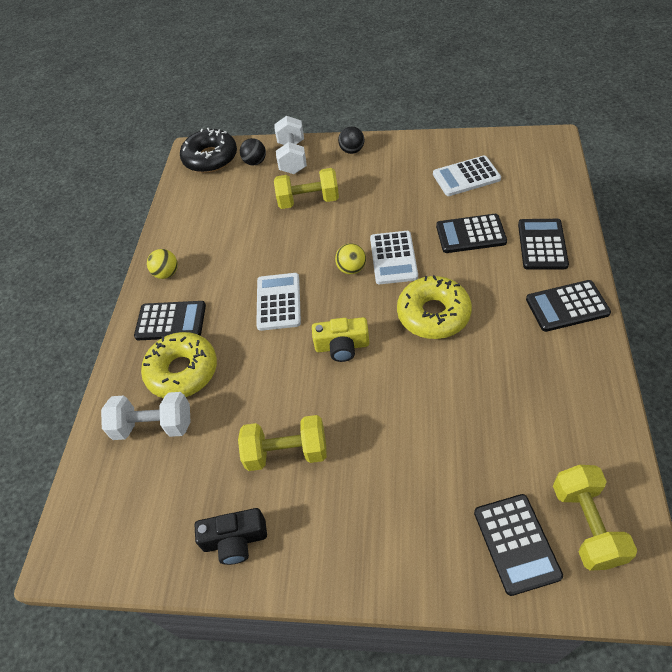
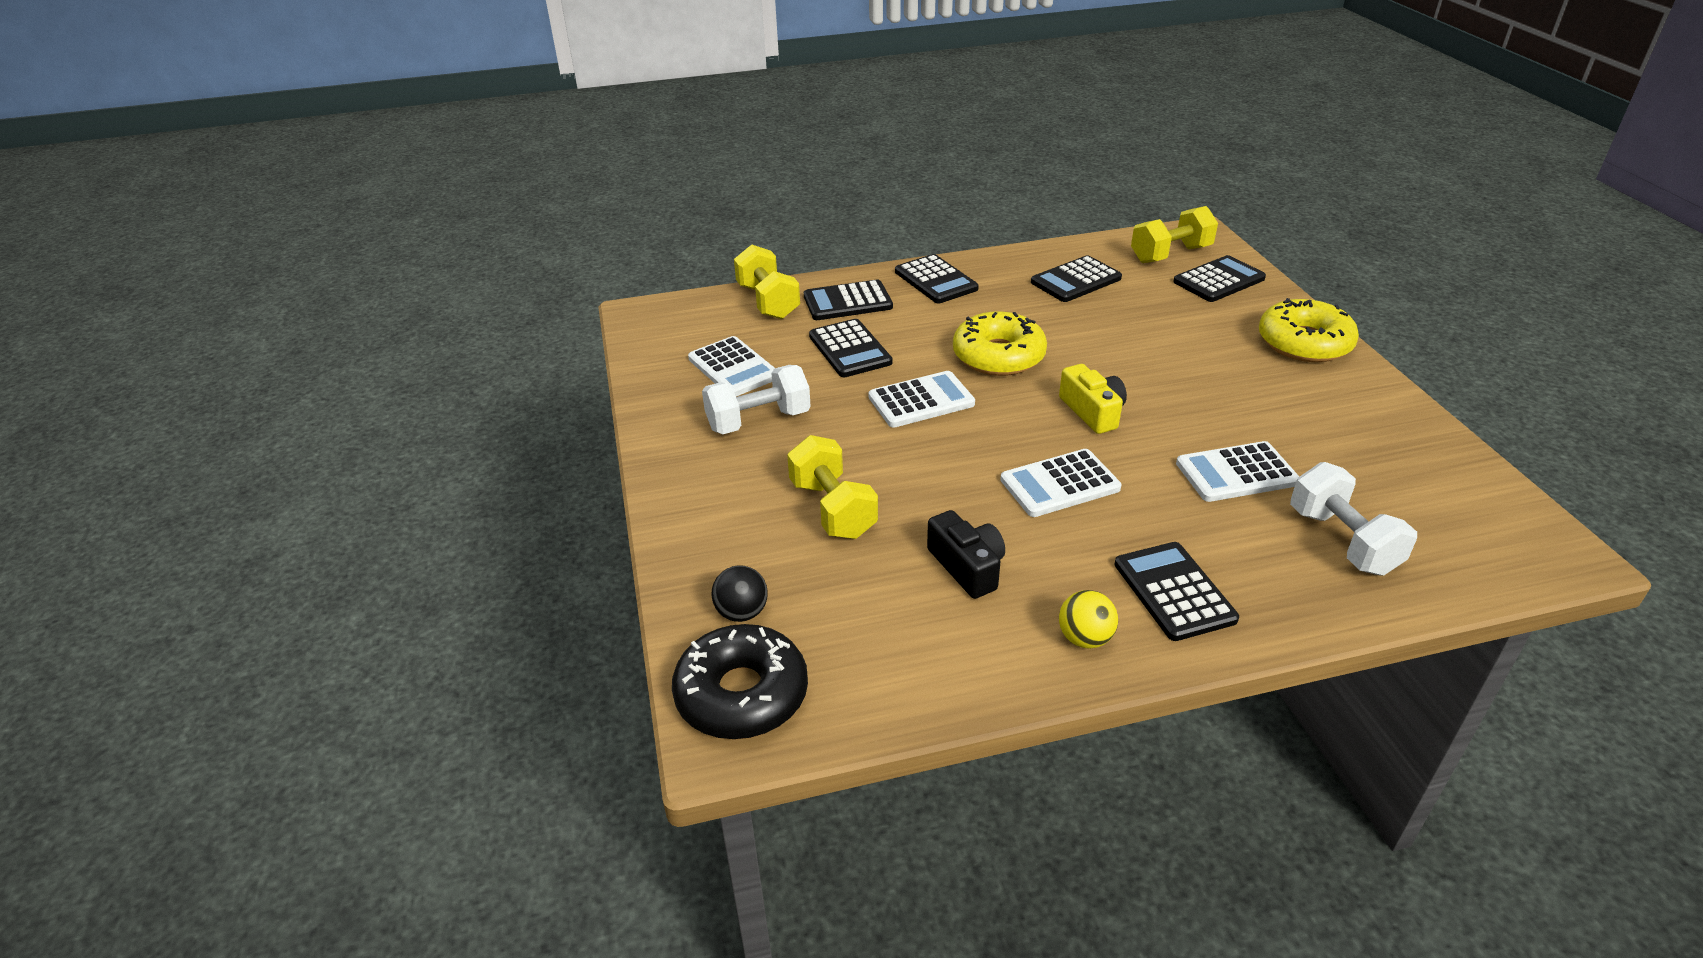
camera: 115 degrees left, 15 degrees down
yellow donut [141,332,217,398] -> yellow donut moved to [1259,298,1359,362]
black camera [195,508,267,565] -> black camera moved to [927,510,1005,599]
yellow dumbbell [238,415,327,471] -> yellow dumbbell moved to [734,245,800,319]
white dumbbell [274,116,307,174] -> white dumbbell moved to [702,365,811,434]
yellow ball [335,243,366,274] -> none
black ball [338,126,364,154] -> none
none -> black calculator [1031,255,1122,302]
none -> white calculator [1176,441,1299,502]

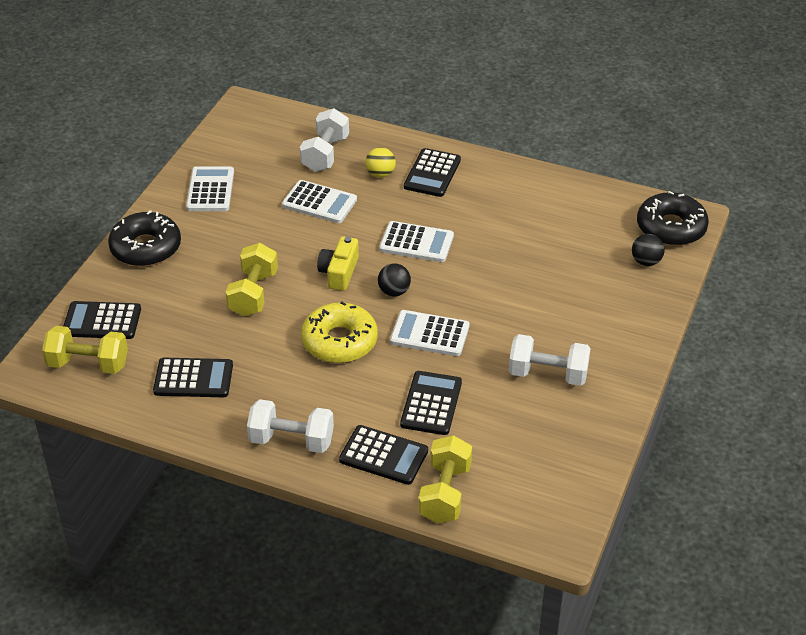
camera: 145 degrees left, 5 degrees up
white calculator [688,336,774,396] -> white calculator moved to [186,166,234,211]
yellow dumbbell [787,435,878,539] -> yellow dumbbell moved to [226,243,278,316]
black calculator [895,254,979,303] -> white dumbbell [247,399,334,453]
black camera [927,510,1005,599] -> none
yellow ball [1059,590,1118,649] -> yellow ball moved to [365,147,396,178]
yellow donut [1259,298,1359,362] -> black donut [108,210,181,267]
none -> black ball [378,264,411,297]

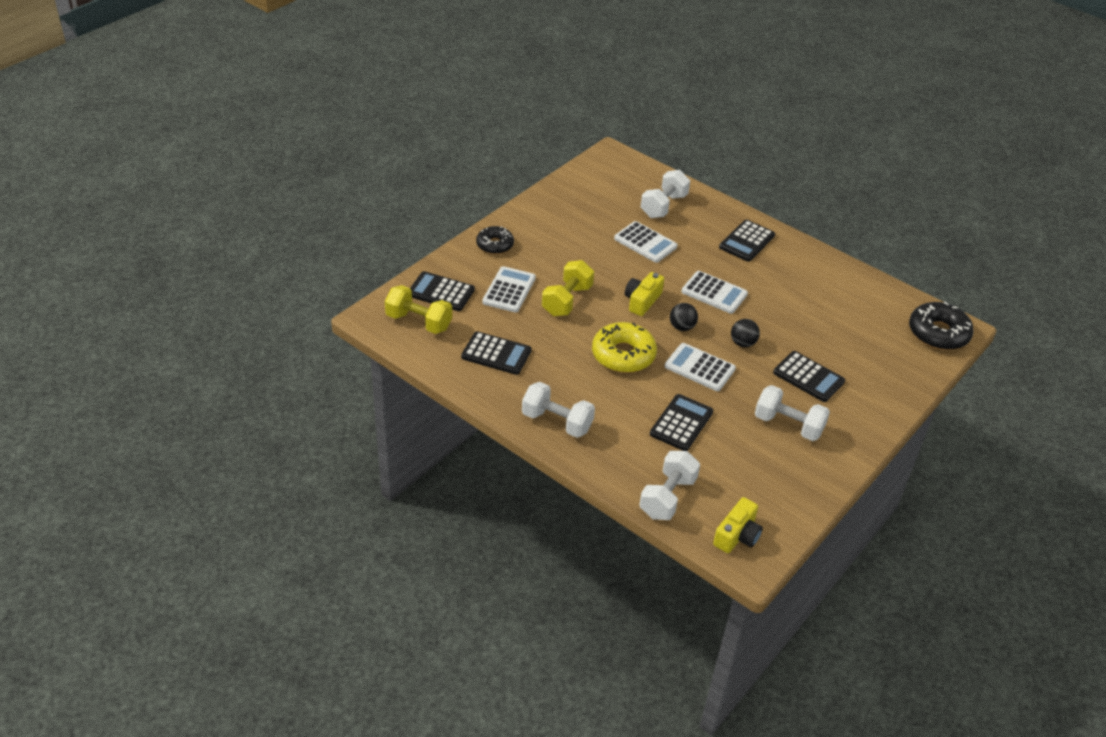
camera: 15 degrees right, 0 degrees up
black donut [108,210,181,267] -> black donut [476,226,514,254], size x0.64
white calculator [186,166,234,211] -> white calculator moved to [482,266,536,312]
black calculator [339,425,428,485] -> black calculator moved to [773,351,845,402]
yellow ball [365,147,396,178] -> none
yellow dumbbell [419,435,472,524] -> white dumbbell [639,451,700,520]
black ball [632,234,665,266] -> black ball moved to [731,319,760,347]
none -> yellow camera [713,497,763,553]

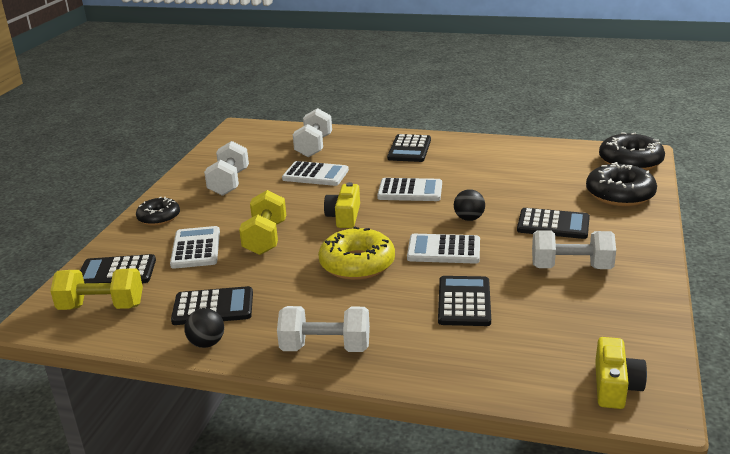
camera: 20 degrees left, 15 degrees down
white dumbbell [639,451,700,520] -> white dumbbell moved to [204,141,249,196]
black ball [670,303,698,331] -> black ball moved to [184,308,224,348]
none -> black donut [586,162,657,206]

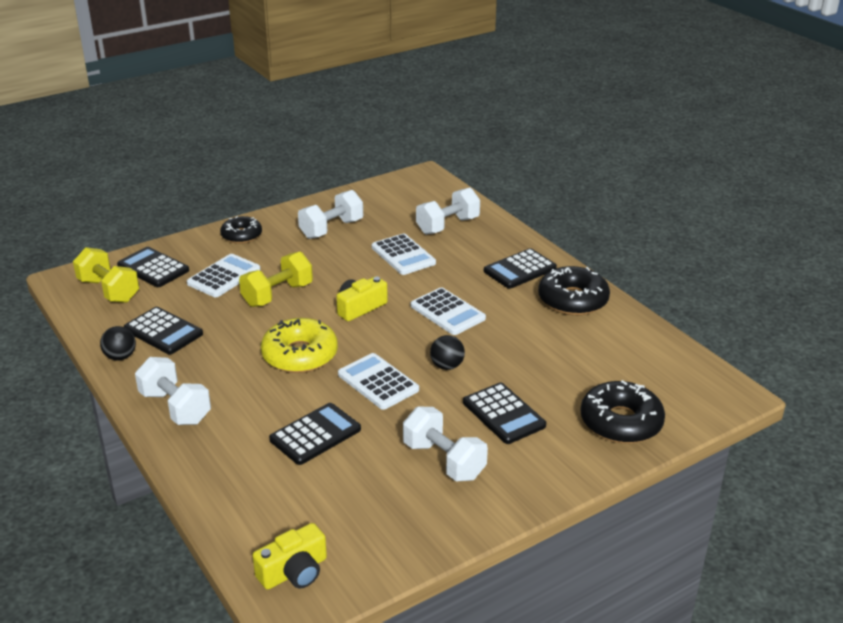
camera: 40 degrees right, 5 degrees up
black donut [599,132,665,170] -> black donut moved to [538,266,610,315]

